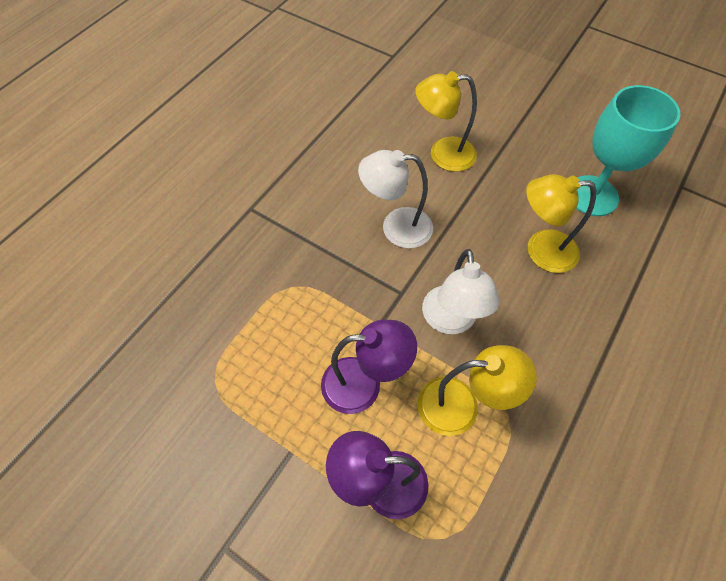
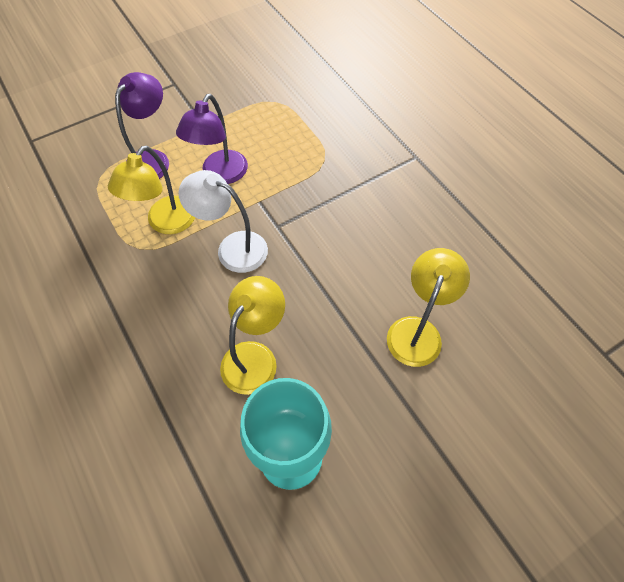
camera: 115 degrees right, 0 degrees up
white lamp [358,150,433,248] -> none

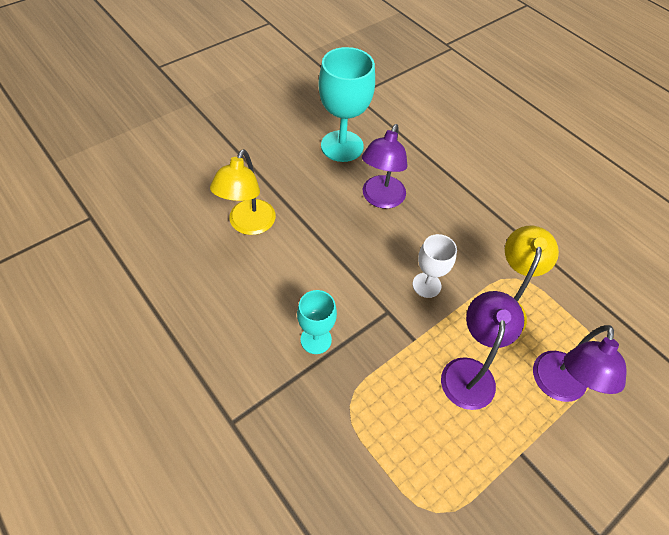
camera: 170 degrees right, 5 degrees down
white lamp [179,170,268,273] -> white goblet [413,234,457,298]
yellow lamp [220,276,285,395] -> purple lamp [362,124,408,208]
none -> turquoise goblet [297,290,337,354]

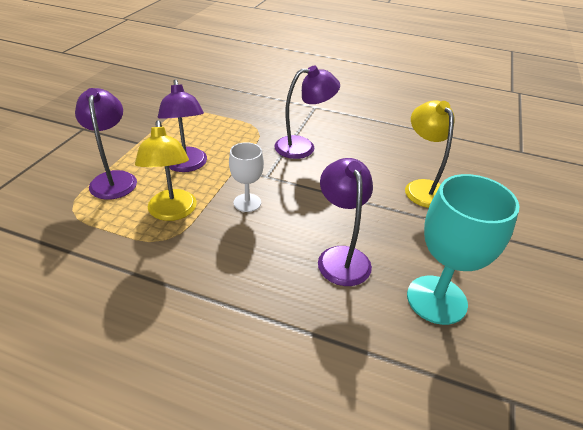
camera: 150 degrees right, 15 degrees down
turquoise goblet [297,290,337,354] -> purple lamp [274,66,340,159]

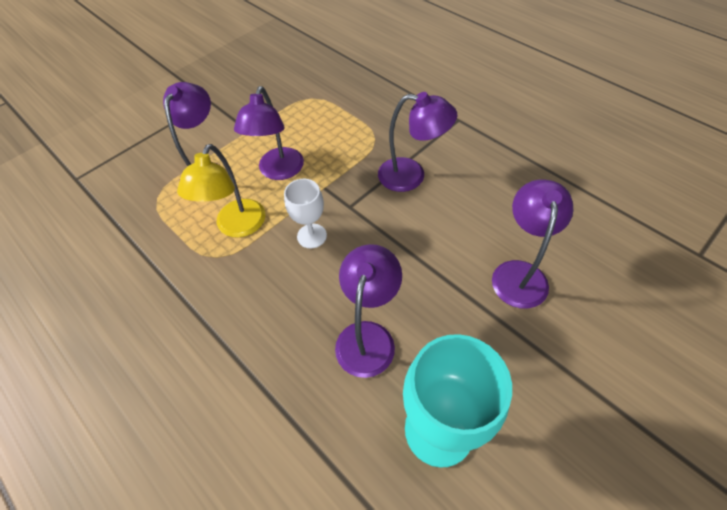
camera: 30 degrees right, 15 degrees up
yellow lamp [405,100,455,208] -> purple lamp [492,180,573,309]

